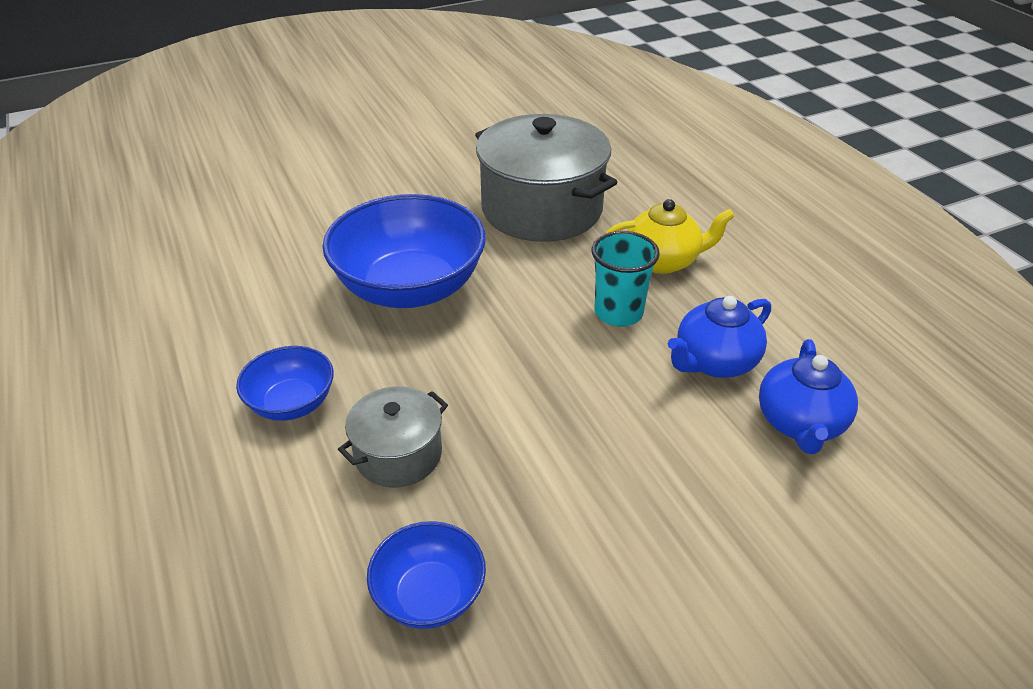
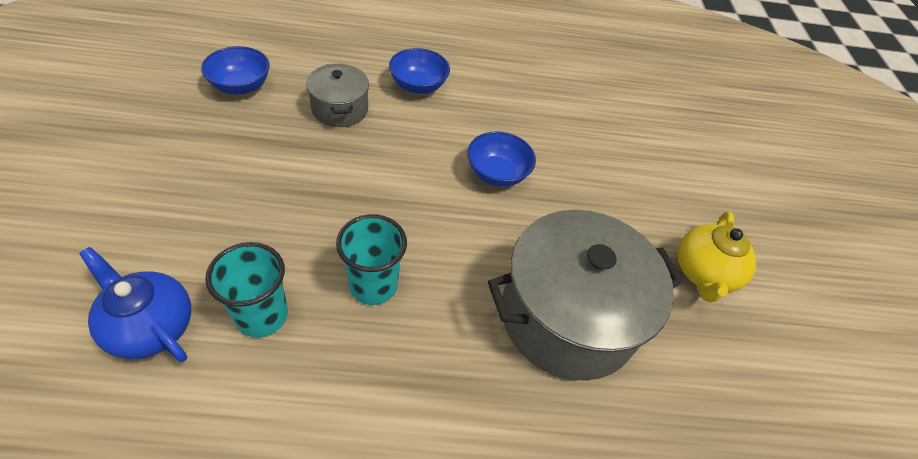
camera: 110 degrees right, 10 degrees up
blue bowl [323,194,486,308] -> blue bowl [467,132,536,187], size x0.51
yellow teapot [606,199,735,274] -> yellow teapot moved to [677,211,756,303]
blue teapot [668,296,771,378] -> turquoise cup [205,242,288,337]

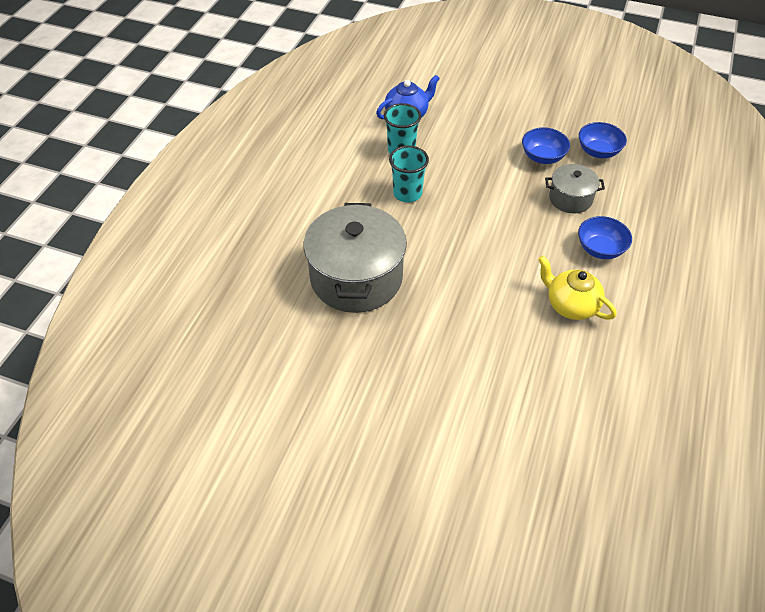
camera: 115 degrees right, 0 degrees up
blue bowl [467,132,536,187] -> blue bowl moved to [522,127,570,164]
yellow teapot [677,211,756,303] -> yellow teapot moved to [538,256,617,320]

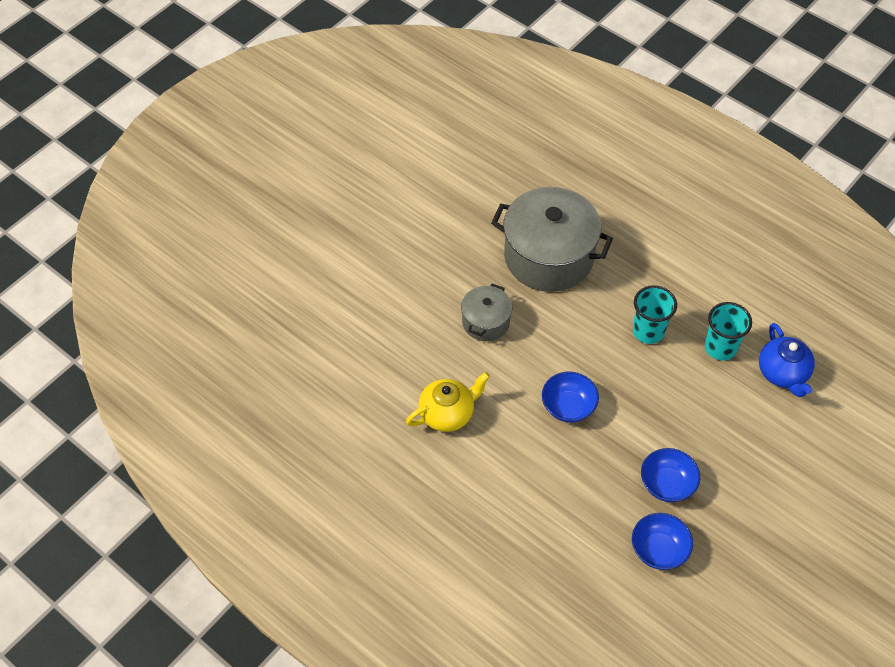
camera: 110 degrees right, 5 degrees up
grey pot [545,164,605,213] -> grey pot moved to [461,284,512,341]
blue bowl [578,216,632,259] -> blue bowl moved to [542,372,599,423]

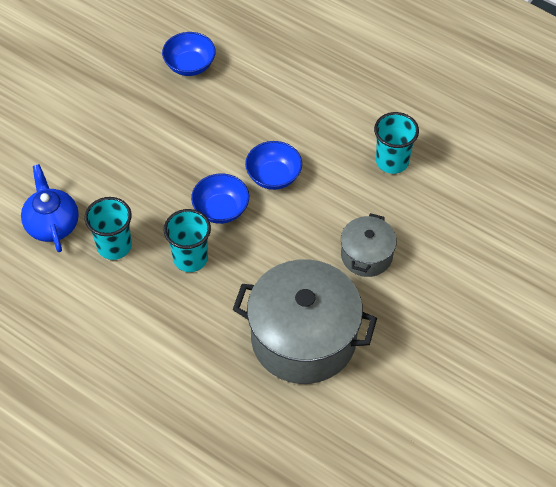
camera: 175 degrees right, 0 degrees up
yellow teapot [406,372,490,432] -> turquoise cup [374,112,419,174]
blue bowl [641,448,700,502] -> blue bowl moved to [191,173,249,224]

